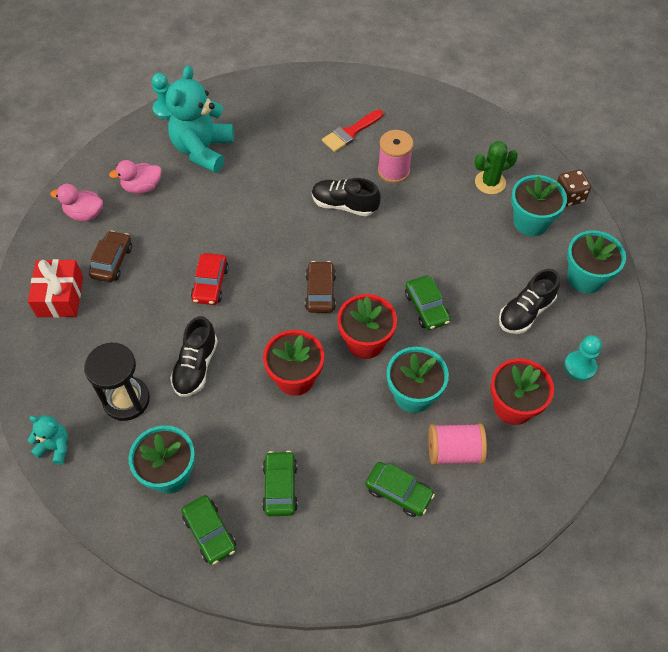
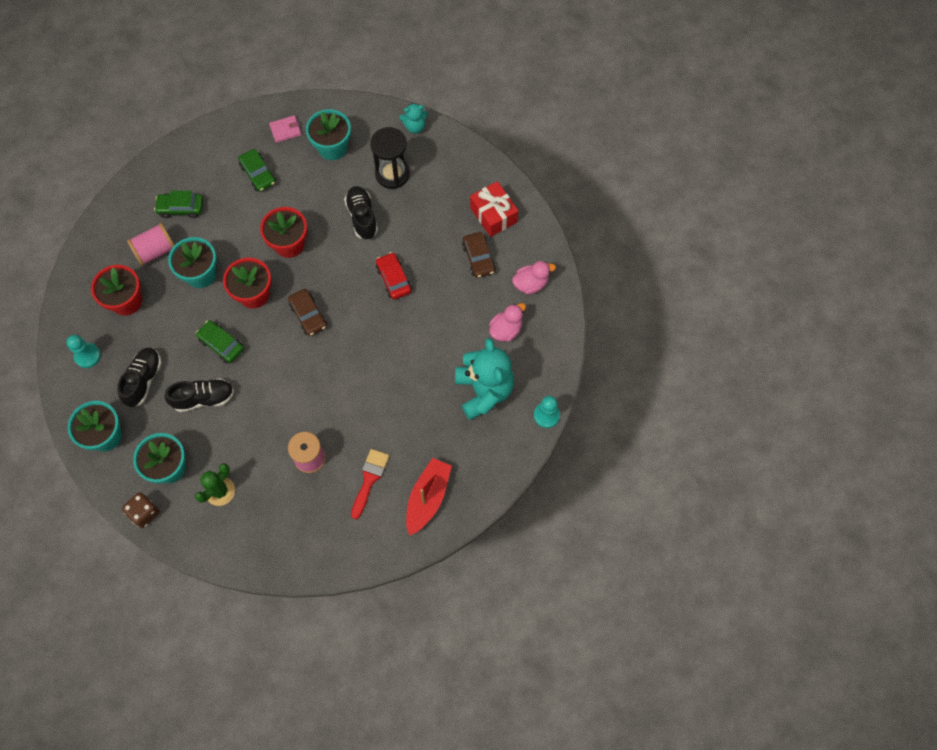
camera: 150 degrees right, 10 degrees up
green car [182,495,236,565] -> pink wallet [269,115,302,143]
black shoe [312,178,381,216] -> black shoe moved to [164,378,234,412]
none -> red boat [406,458,452,536]

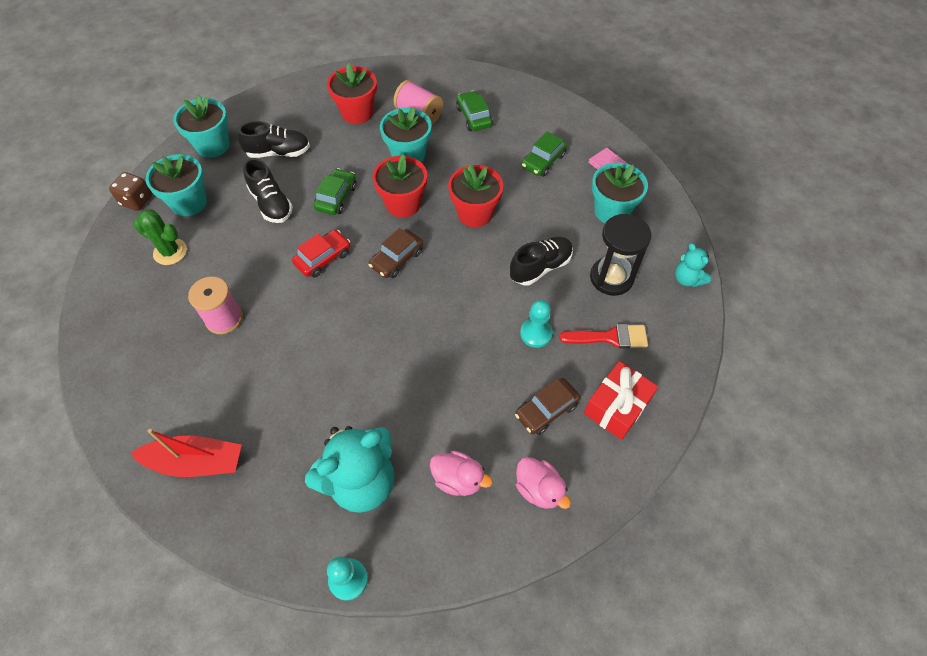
camera: 70 degrees right, 10 degrees down
turquoise pawn [66,335,101,368] -> turquoise pawn moved to [520,300,553,348]
red brush [351,449,389,520] -> red brush moved to [559,324,648,348]
red car [376,252,412,299] -> red car moved to [292,230,350,278]

